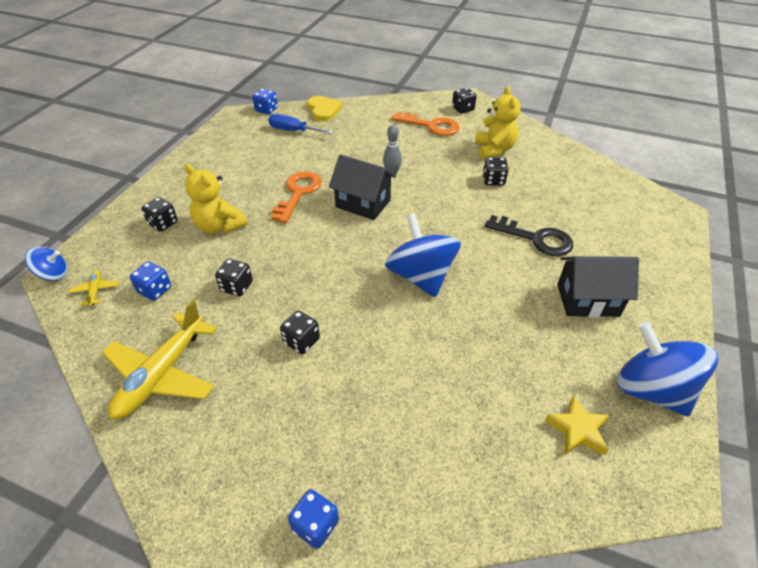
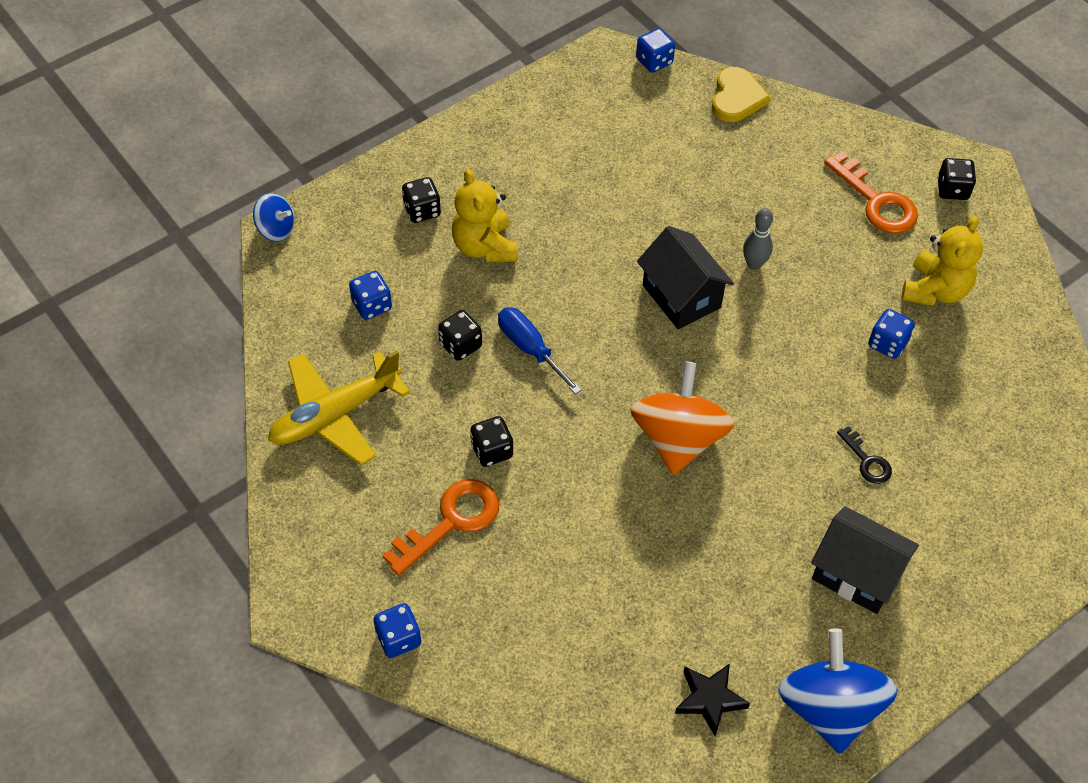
camera: 30 degrees right, 10 degrees up
yellow plane [69,270,119,306] -> none
blue screwdriver [268,114,333,134] -> blue screwdriver moved to [498,307,582,394]
orange key [271,171,322,223] -> orange key moved to [383,479,499,576]
blue spinning top [385,213,461,297] -> orange spinning top [630,361,735,475]
black dice [482,157,508,186] -> blue dice [869,309,915,359]
black key [485,215,573,256] -> black key [837,426,892,484], size x0.55
yellow star [545,395,610,455] -> black star [675,663,750,736]

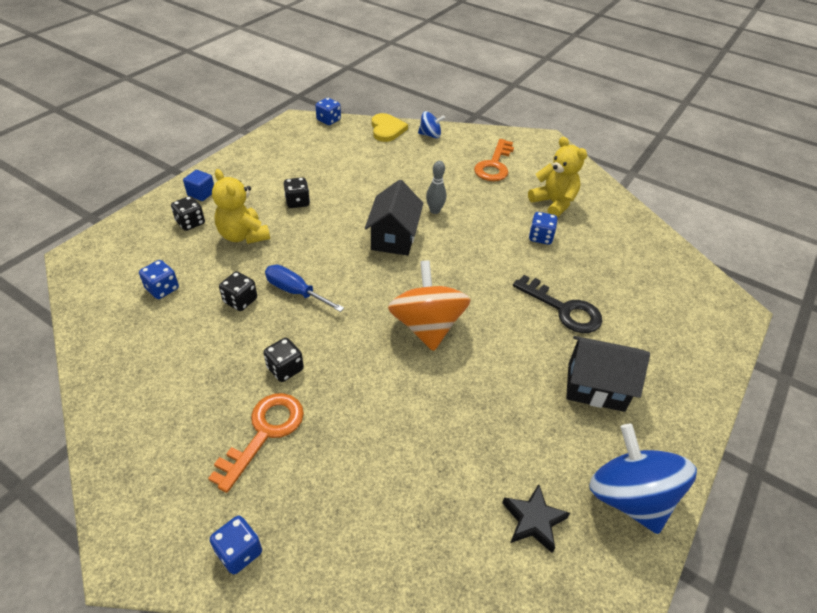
camera: 20 degrees left, 10 degrees down
blue spinning top [253,193,294,241] -> blue spinning top moved to [418,111,445,139]
yellow plane [268,350,410,465] -> none
black house [637,226,734,329] -> black house turned 60 degrees clockwise [365,180,424,256]
orange key [824,152,918,234] -> orange key turned 75 degrees clockwise [474,139,514,182]
black key [837,426,892,484] -> black key [513,275,602,333], size x1.81
yellow teddy bear [902,216,983,306] -> yellow teddy bear turned 45 degrees counterclockwise [528,137,587,218]
black dice [937,158,976,200] -> black dice moved to [284,177,310,208]
none -> blue cube [183,170,214,201]

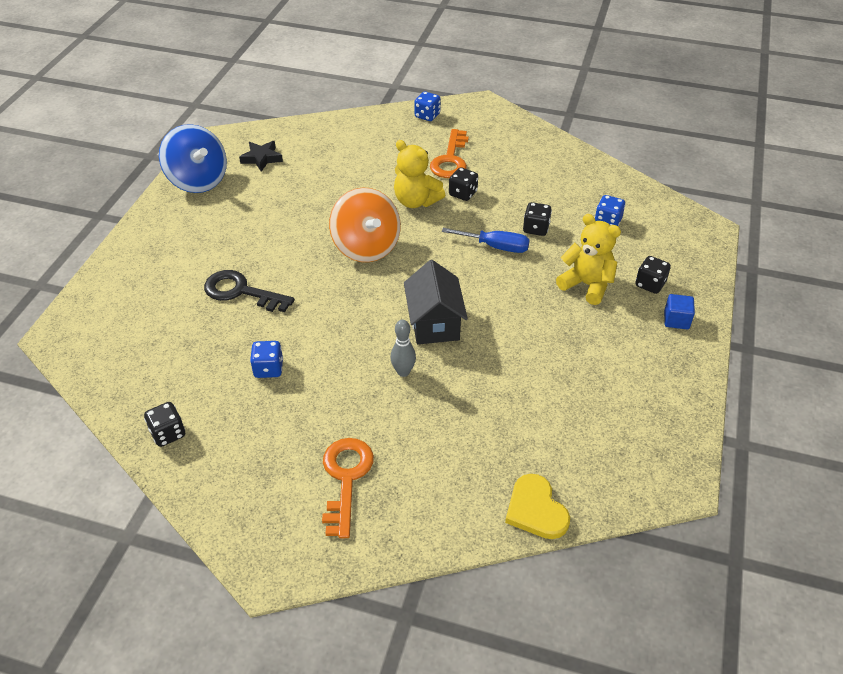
camera: 165 degrees right, 0 degrees up
black dice [284,177,310,208] -> black dice moved to [144,402,185,447]
blue dice [316,98,341,125] -> none
blue spinning top [418,111,445,139] -> none
yellow teddy bear [528,137,587,218] -> yellow teddy bear moved to [394,140,445,208]
black house [566,336,650,412] -> none

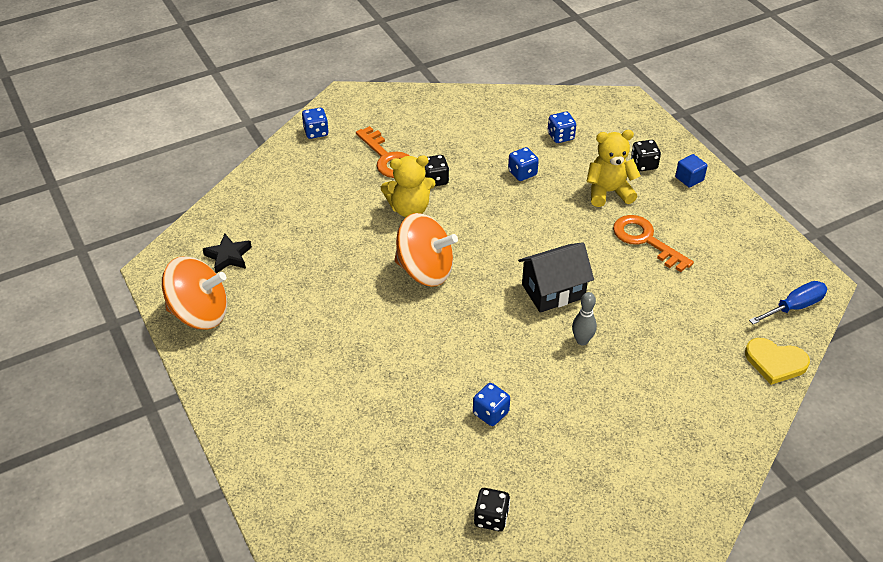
camera: 45 degrees left, 0 degrees up
blue spinning top [159,124,227,193] -> orange spinning top [162,256,227,330]
black key [204,270,295,312] -> none
orange key [322,438,374,538] -> orange key moved to [613,215,694,272]
black house [404,260,468,344] -> black house turned 60 degrees counterclockwise [518,242,594,313]
blue screwdriver [442,228,530,253] -> blue screwdriver moved to [749,281,827,325]
black dice [523,202,552,236] -> blue dice [508,147,539,181]

